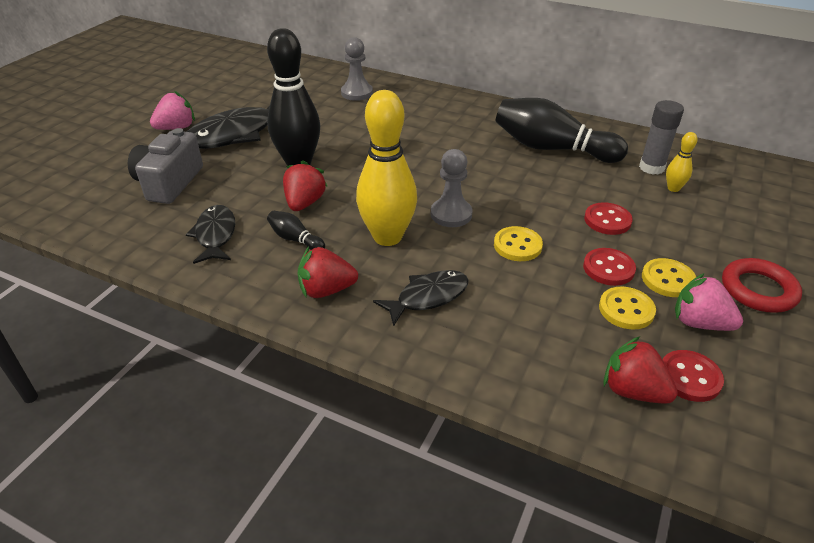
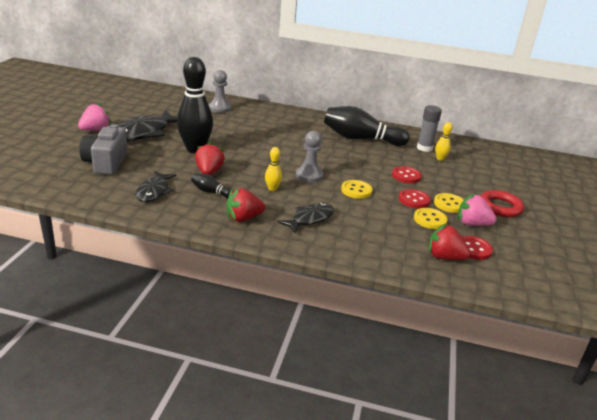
camera: 15 degrees left, 10 degrees down
black fish [186,205,235,264] -> black fish turned 150 degrees counterclockwise [136,171,176,202]
yellow bowling pin [356,90,417,246] -> yellow bowling pin [265,147,282,191], size x0.44

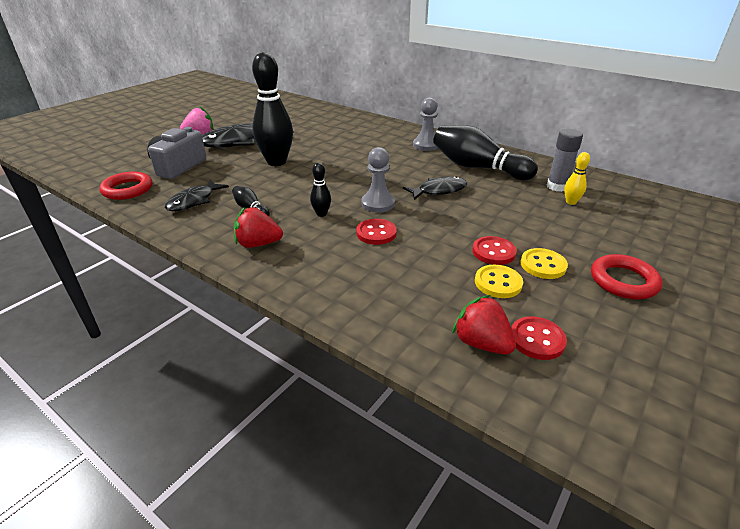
camera: 25 degrees right, 5 degrees up
red strawberry [195,142,225,175] -> none
grey pawn [209,70,231,113] -> grey pawn moved to [413,98,438,151]
yellow bowling pin [265,147,282,191] -> black bowling pin [310,162,331,217]
black fish [278,203,334,233] -> black fish moved to [403,176,467,200]
yellow button [341,180,372,199] -> none
red button [392,166,422,183] -> red button moved to [356,219,397,245]
pink strawberry [458,194,497,226] -> none
none -> red ring [99,172,152,200]

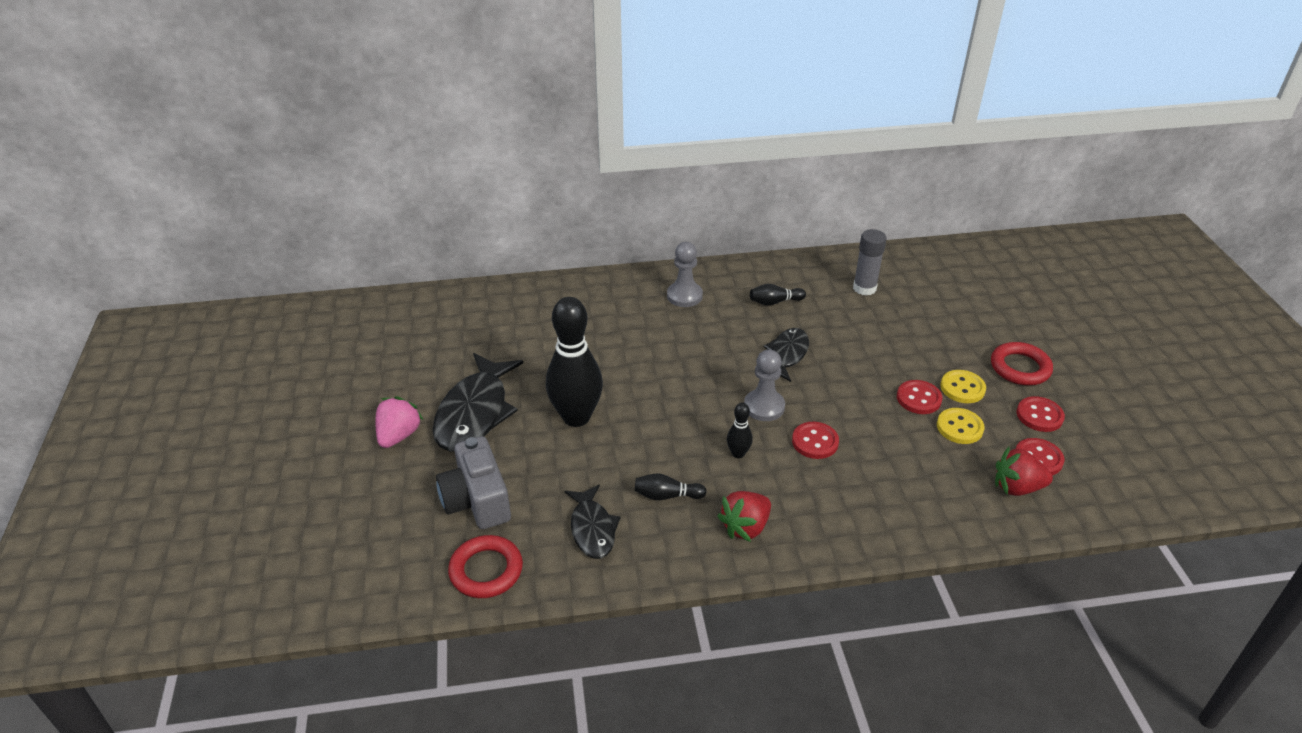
camera: 45 degrees left, 5 degrees up
black bowling pin [433,125,538,181] -> black bowling pin [750,284,806,305], size x0.44
yellow bowling pin [564,152,590,205] -> none
none -> red button [1016,396,1065,432]

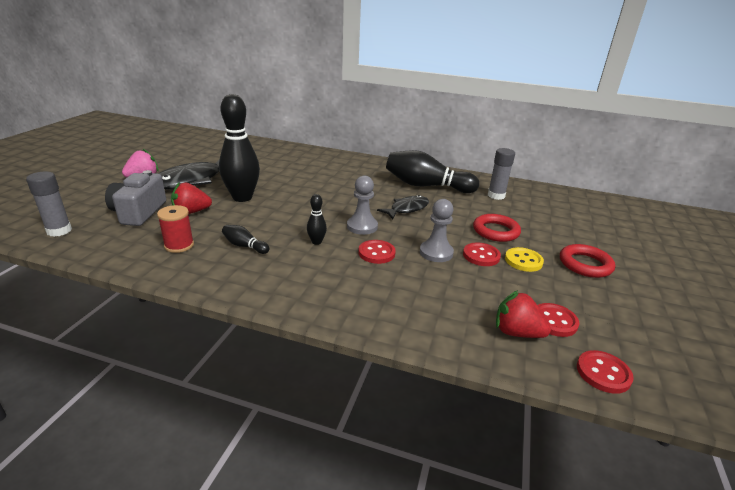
camera: 25 degrees right, 10 degrees down
red ring [448,535,523,598] -> red ring moved to [473,214,521,242]
black fish [564,484,621,559] -> red spool [157,205,194,253]
grey pawn [667,242,703,307] -> grey pawn moved to [420,199,454,262]
red strawberry [717,491,771,542] -> red strawberry moved to [171,182,212,214]
black bowling pin [750,284,806,305] -> black bowling pin [386,150,479,193], size x2.26
yellow button [937,408,985,444] -> none
red button [1016,396,1065,432] -> red button moved to [577,350,634,394]
none -> grey glue stick [26,172,72,237]

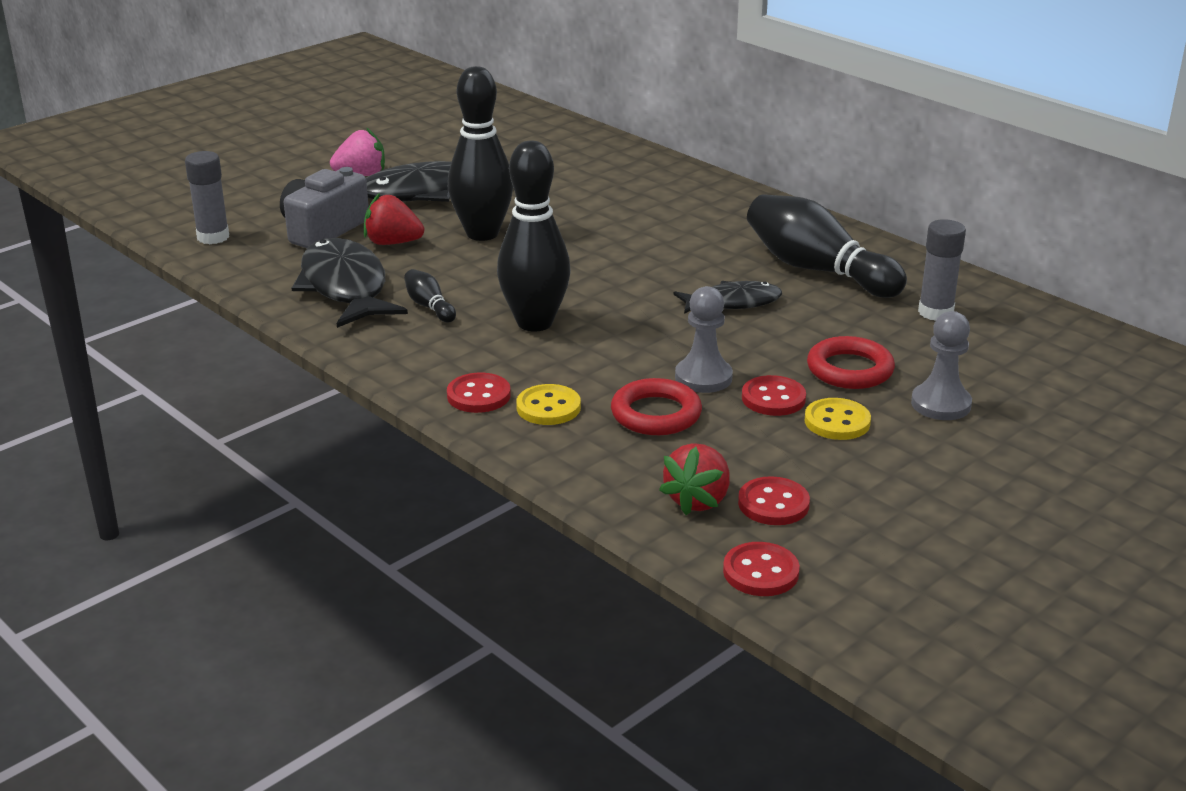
camera: 30 degrees right, 0 degrees up
red spool [157,205,194,253] -> black fish [291,238,408,328]
black bowling pin [307,194,327,245] -> black bowling pin [497,141,571,332], size x2.26
grey pawn [347,176,378,235] -> grey pawn moved to [911,311,972,420]
red button [358,240,396,264] -> red button moved to [447,373,511,413]
red strawberry [496,290,551,338] -> red strawberry turned 120 degrees counterclockwise [659,443,730,515]
red ring [560,244,615,278] -> red ring moved to [611,378,702,435]
none -> yellow button [516,384,581,425]

